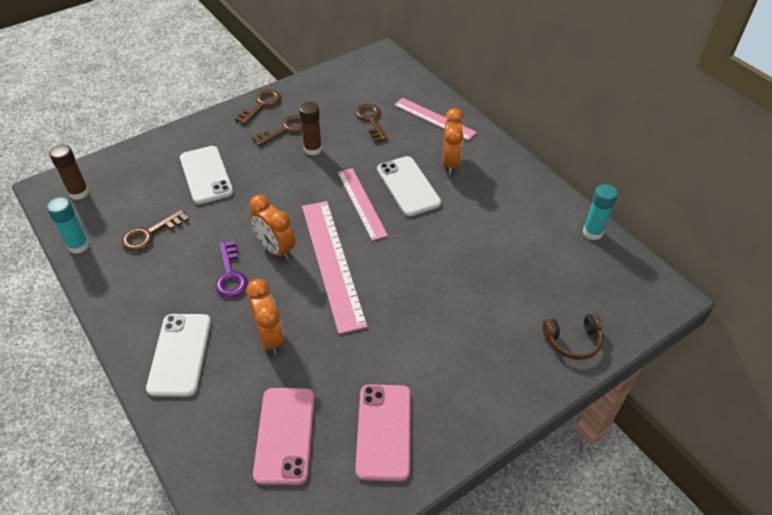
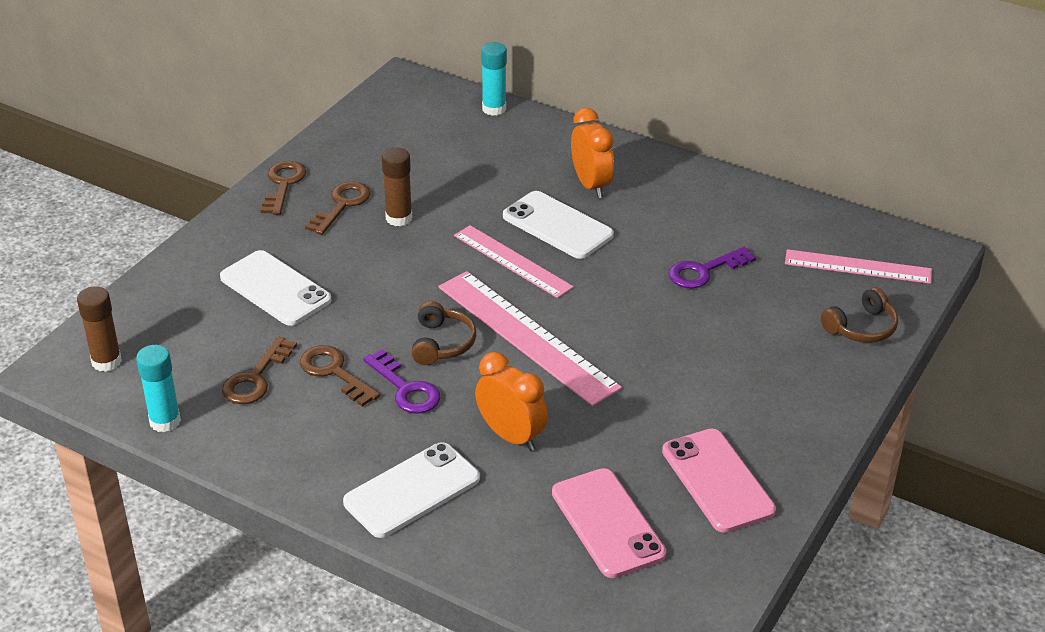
camera: 25 degrees left, 10 degrees down
white phone [146,314,211,397] -> white phone turned 75 degrees clockwise [343,442,480,538]
orange clock [249,195,295,260] -> brown headphones [411,301,476,365]
brown key [355,103,388,143] -> brown key moved to [300,345,381,407]
pink ruler [394,98,477,141] -> pink ruler moved to [785,249,932,284]
turquoise glue stick [583,184,618,240] -> turquoise glue stick moved to [481,42,507,116]
none -> purple key [669,247,756,288]

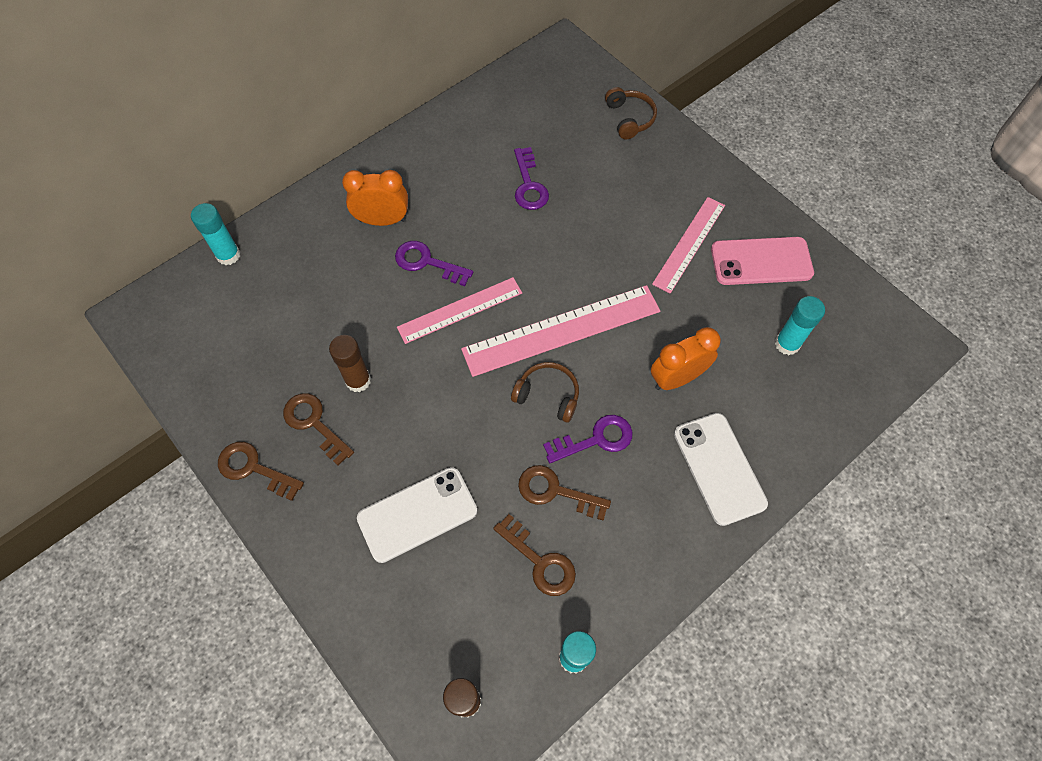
camera: 70 degrees left, 25 degrees up
brown key [300,345,381,407] -> brown key turned 45 degrees clockwise [518,465,611,521]
white phone [503,191,614,259] -> purple key [395,241,473,286]
pink phone [552,468,666,578] -> turquoise glue stick [775,296,825,355]
pink ruler [785,249,932,284] -> pink ruler moved to [652,197,725,294]

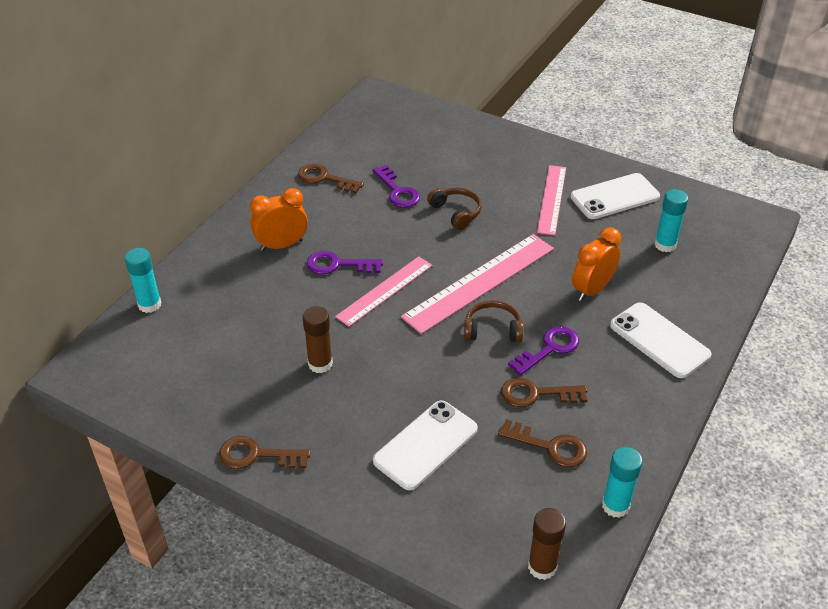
camera: 20 degrees left, 20 degrees down
brown key [283,393,354,466] -> brown key moved to [298,164,364,193]
brown headphones [605,87,657,139] -> brown headphones moved to [427,188,482,230]
pink phone [711,237,814,285] -> white phone [570,173,660,219]

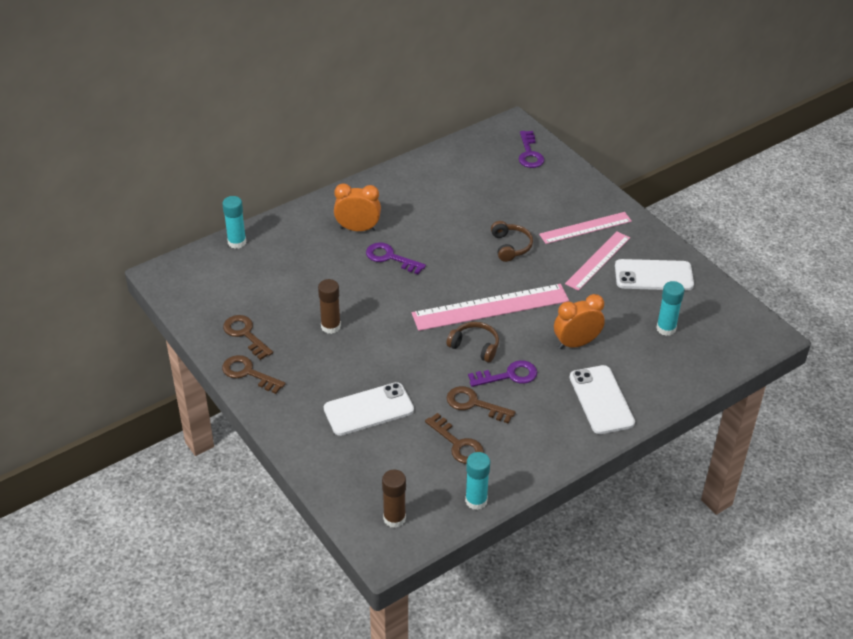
camera: 25 degrees right, 0 degrees up
brown key [298,164,364,193] -> brown key moved to [223,315,273,360]
pink ruler [335,256,433,327] -> pink ruler moved to [539,212,632,244]
purple key [373,165,420,208] -> purple key moved to [519,131,544,168]

